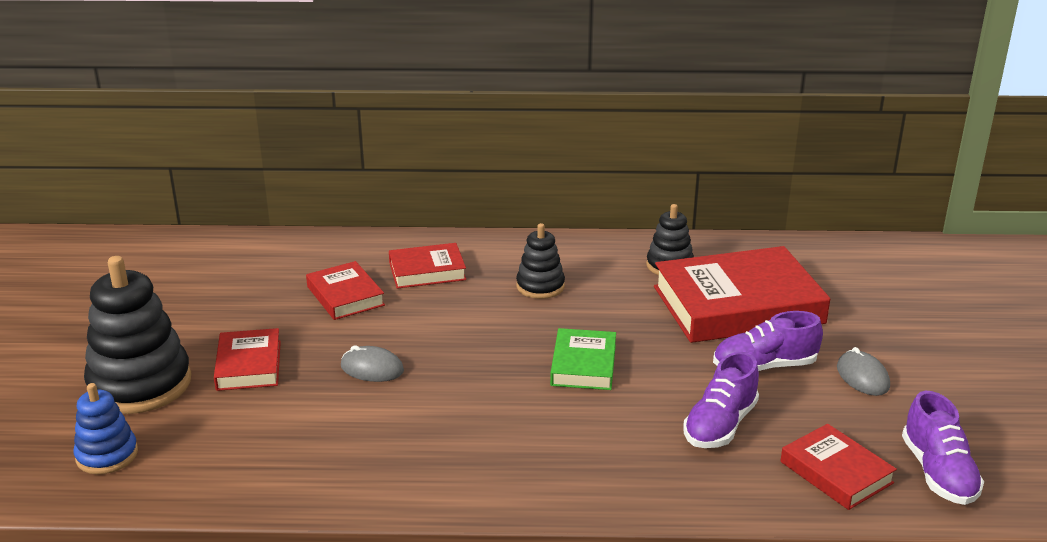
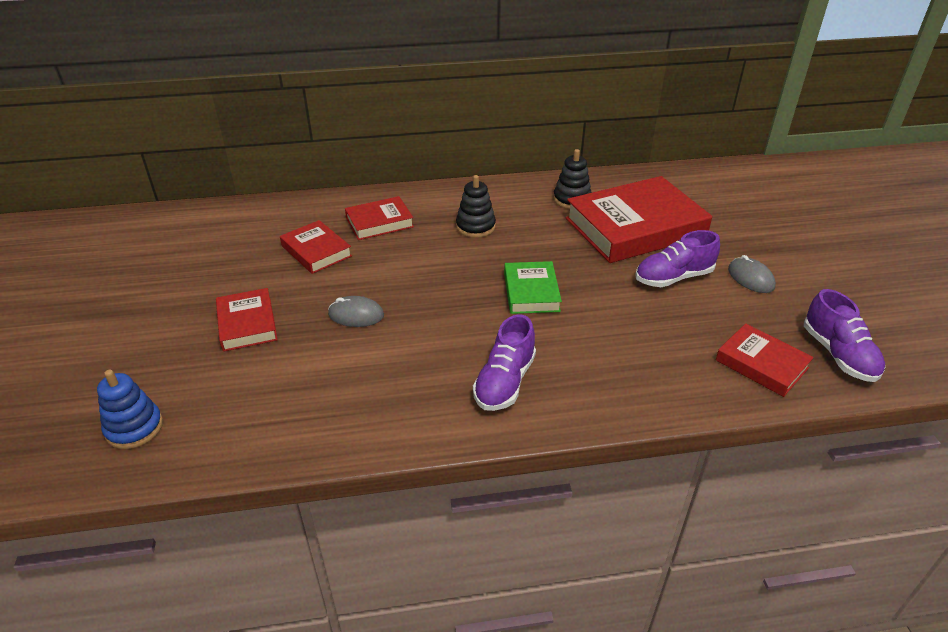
camera: 10 degrees left, 10 degrees up
black stacking toy [84,256,191,414] -> none
purple shoe [683,352,759,448] -> purple shoe moved to [473,314,536,411]

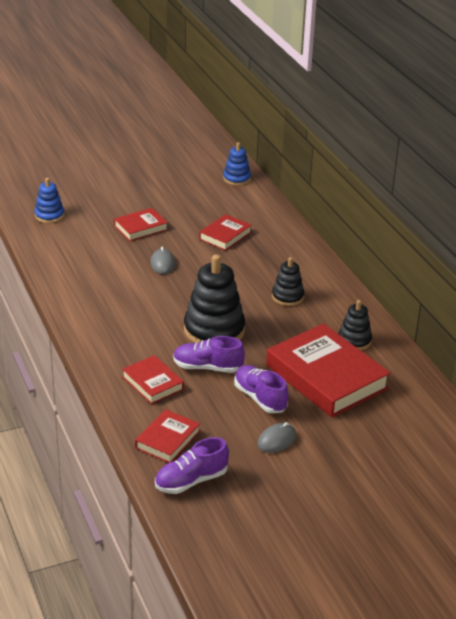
camera: 75 degrees right, 5 degrees down
red book [345,196,414,240] -> red book moved to [122,355,184,404]
purple shoe [473,314,536,411] -> purple shoe moved to [173,336,245,373]
green book [504,261,562,314] -> black stacking toy [184,254,245,343]
none -> blue stacking toy [223,142,251,186]

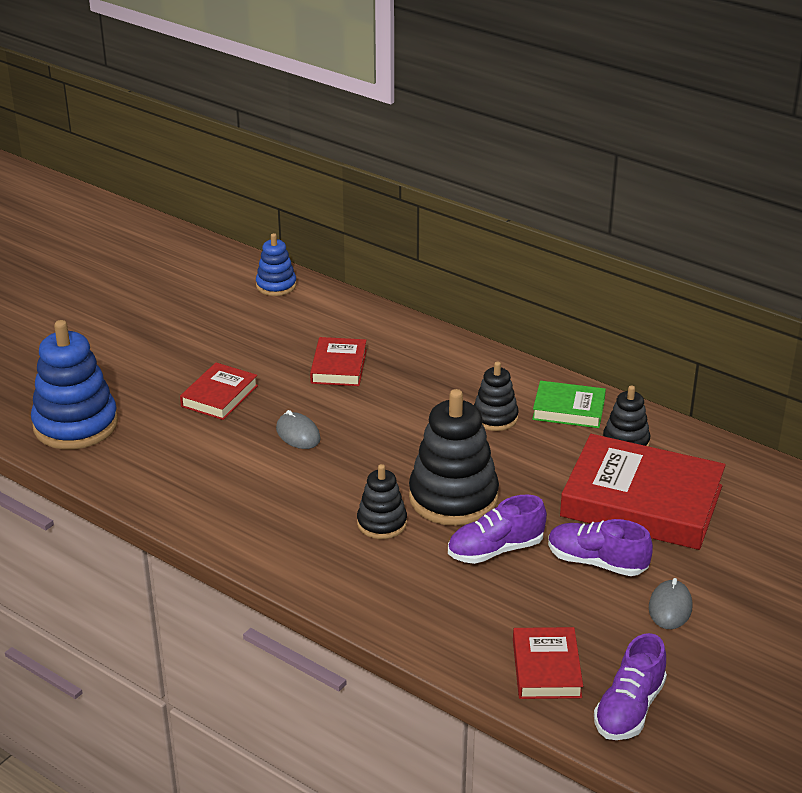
camera: 30 degrees left, 0 degrees up
blue stacking toy [35,178,65,223] -> blue stacking toy [31,320,118,449], size x1.82
red book [122,355,184,404] -> none
none -> black stacking toy [357,464,407,539]
none -> green book [532,381,606,428]

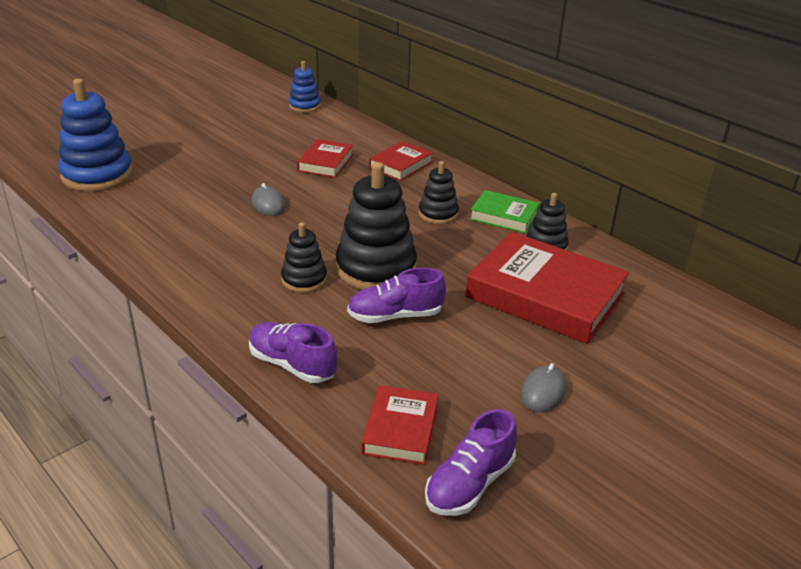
camera: 10 degrees right, 0 degrees up
red book [180,363,258,420] -> red book moved to [369,141,433,181]
purple shoe [548,519,653,576] -> purple shoe moved to [249,322,337,383]

